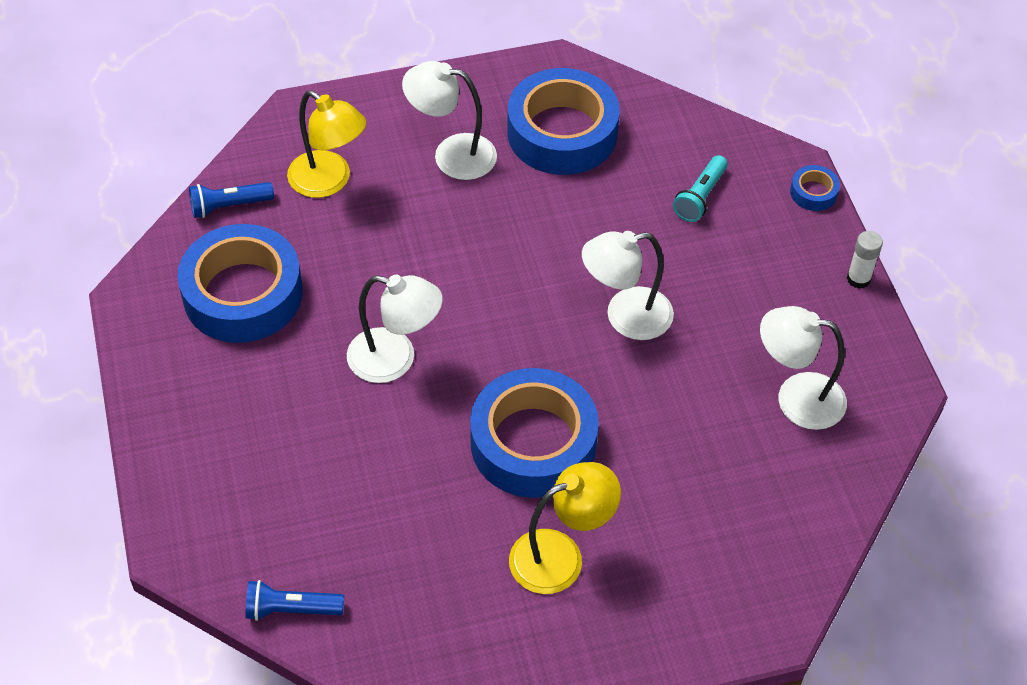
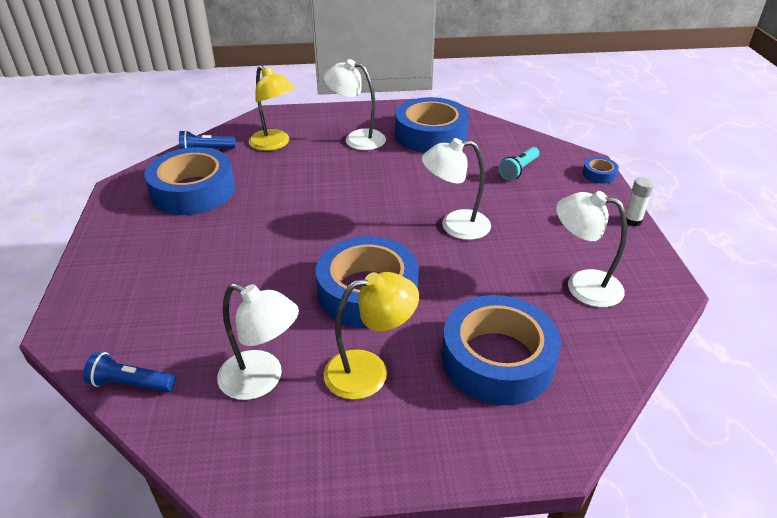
camera: 10 degrees right, 15 degrees down
white lamp [347,275,443,383] -> white lamp moved to [217,283,299,400]
none -> blue tape [442,295,561,405]

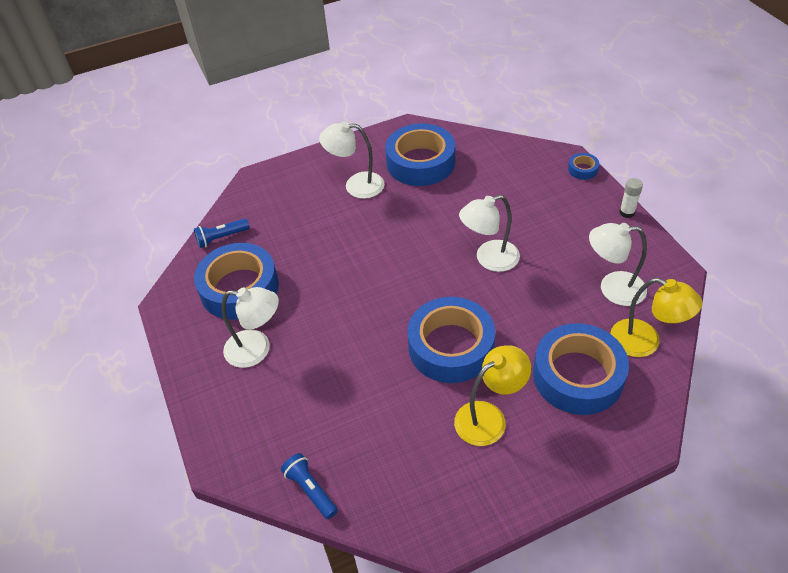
camera: 15 degrees left, 10 degrees up
blue flashlight [83,352,175,392] -> blue flashlight turned 60 degrees clockwise [281,453,338,519]
white lamp [217,283,299,400] -> white lamp moved to [222,287,279,368]
yellow lamp [249,65,295,151] -> yellow lamp moved to [610,278,703,357]
turquoise flashlight [498,147,539,181] -> none

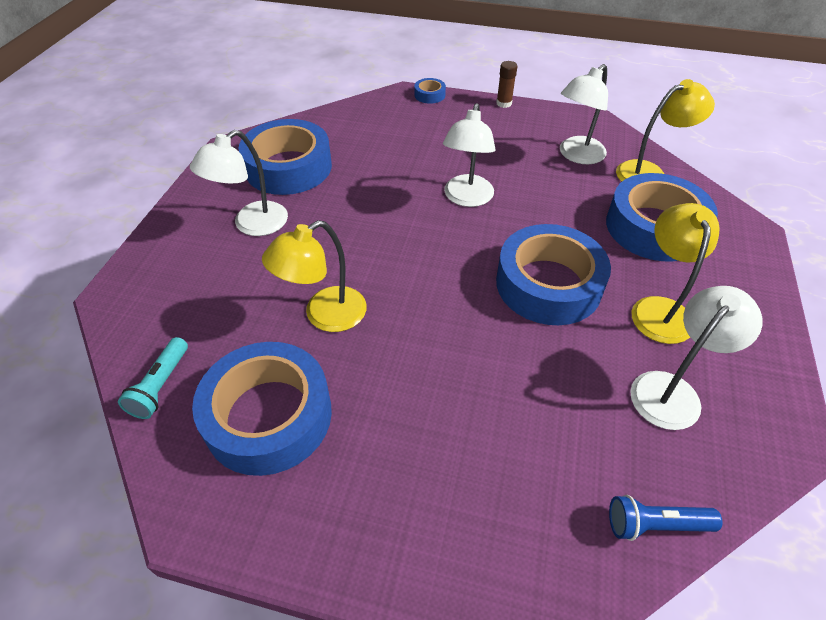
camera: 55 degrees left, 0 degrees up
blue flashlight [194,219,249,248] -> turquoise flashlight [118,337,188,419]
white lamp [222,287,279,368] -> white lamp moved to [630,286,763,430]
white glue stick [619,178,643,218] -> brown glue stick [496,61,517,108]
none -> yellow lamp [262,220,367,332]

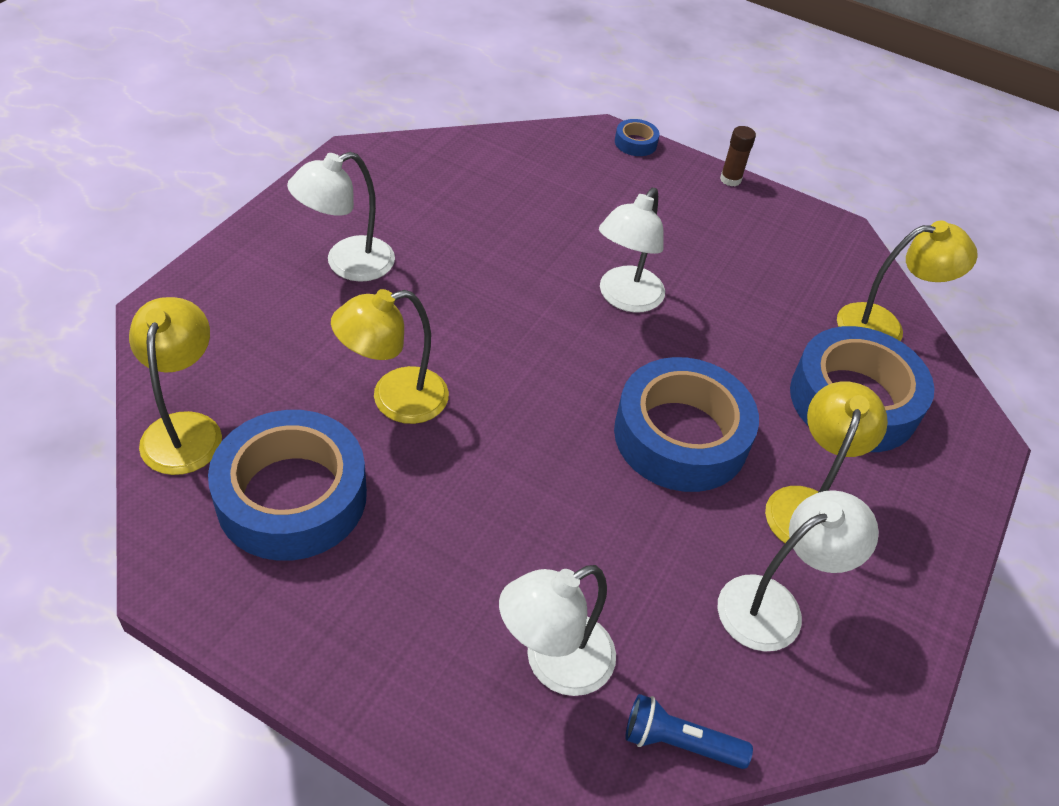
camera: 10 degrees right, 0 degrees up
turquoise flashlight [118,337,188,419] -> yellow lamp [129,297,222,475]
blue tape [238,119,332,195] -> none
white lamp [560,64,608,164] -> white lamp moved to [499,565,616,696]

